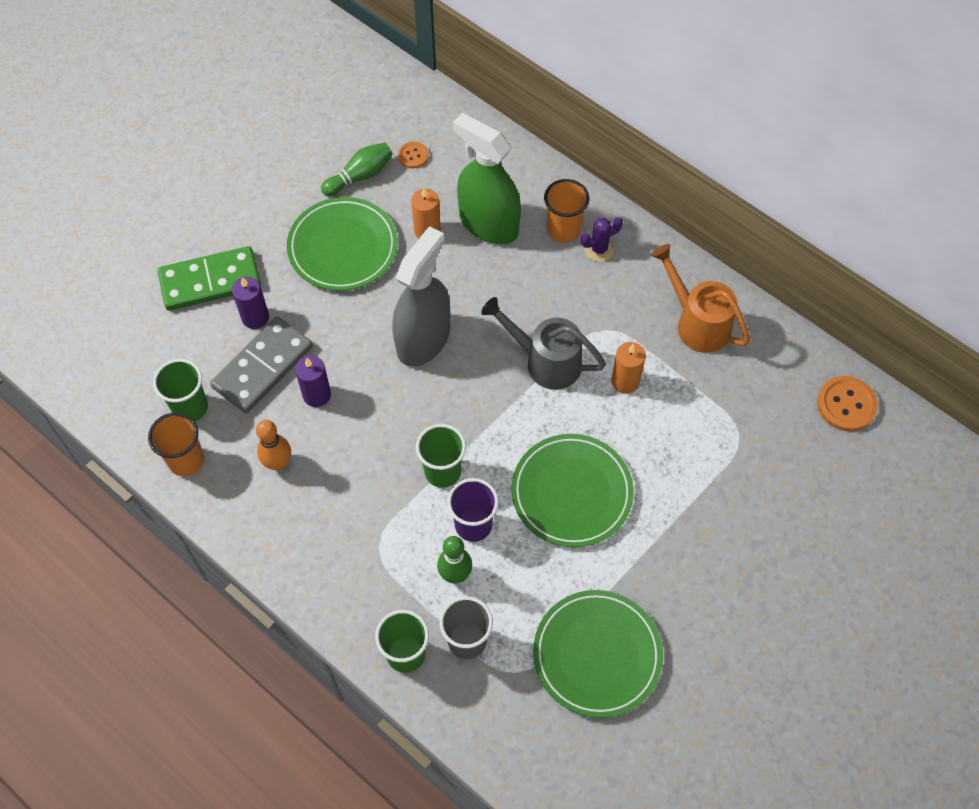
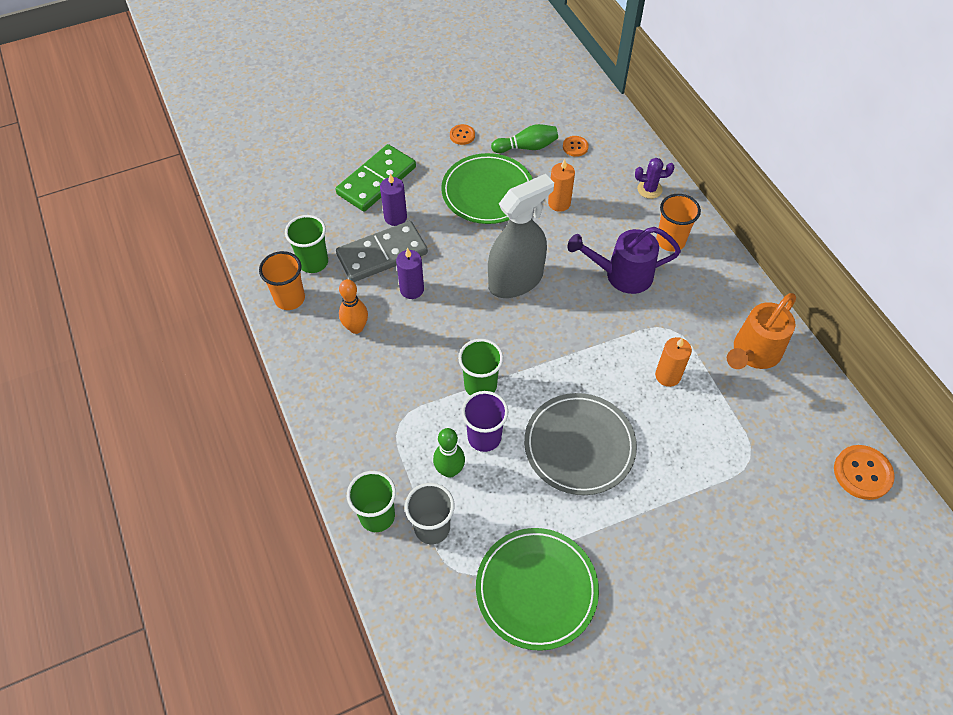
camera: 25 degrees right, 5 degrees down
green domino [158,246,261,311] -> green domino turned 60 degrees counterclockwise [336,144,416,211]
green spray bottle [453,113,521,245] -> none
grey watering can [481,297,606,390] -> none
green plate [511,434,634,547] -> grey plate [524,393,637,495]
purple cactus [581,217,623,262] -> purple cactus moved to [635,158,675,199]
orange watering can [651,244,750,353] -> orange watering can turned 120 degrees counterclockwise [727,293,796,369]
none -> orange button [450,124,475,145]
none -> purple watering can [568,227,681,294]

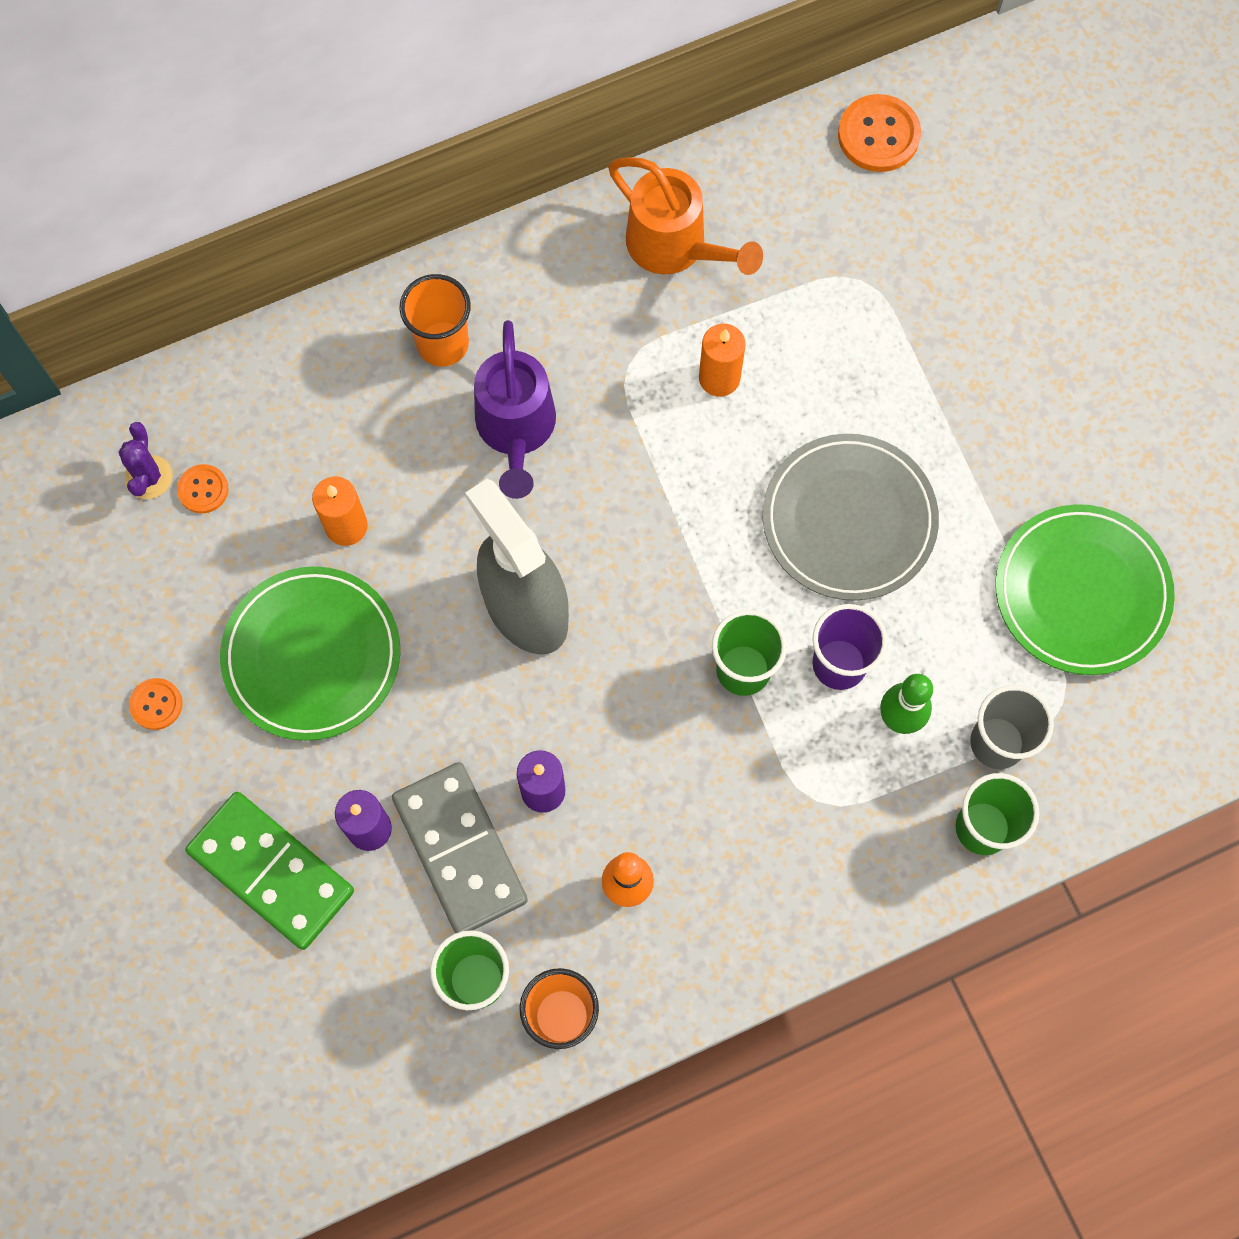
camera: 90 degrees left, 15 degrees up
green bowling pin [491,124,558,153] -> none
purple cactus [635,158,675,199] -> purple cactus moved to [119,422,173,499]

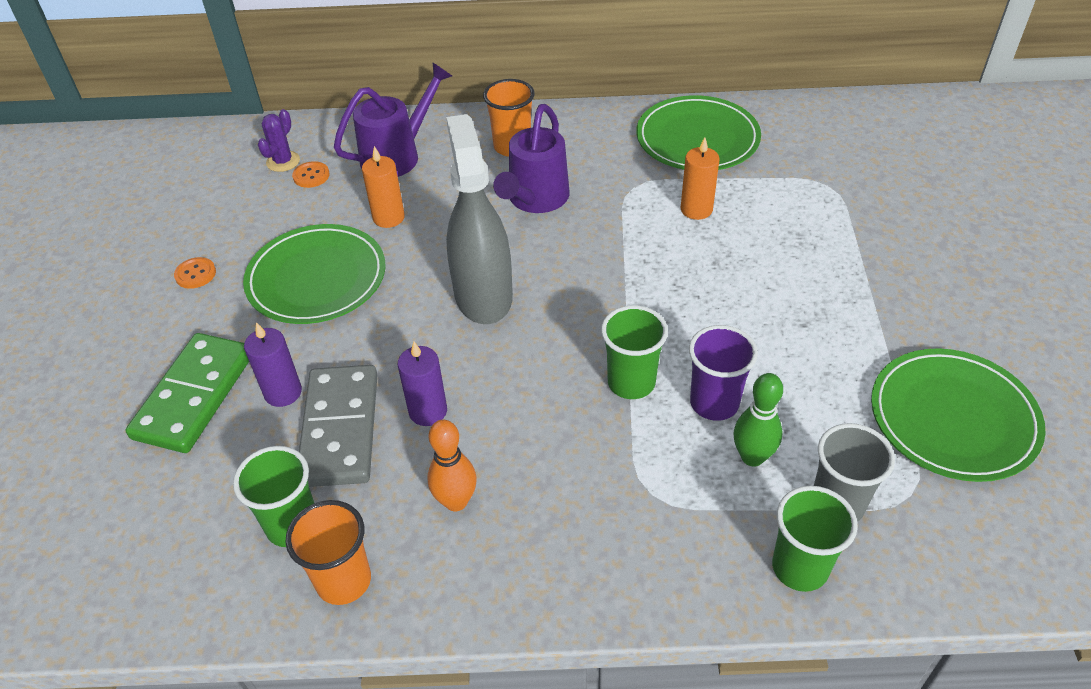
camera: 25 degrees right, 25 degrees down
green domino [185,792,354,950] -> green domino turned 45 degrees clockwise [125,333,249,453]
orange watering can [608,157,763,275] -> green plate [636,95,761,170]
grey plate [763,434,939,601] -> none
orange button [838,94,921,172] -> none
none -> purple watering can [334,62,452,177]

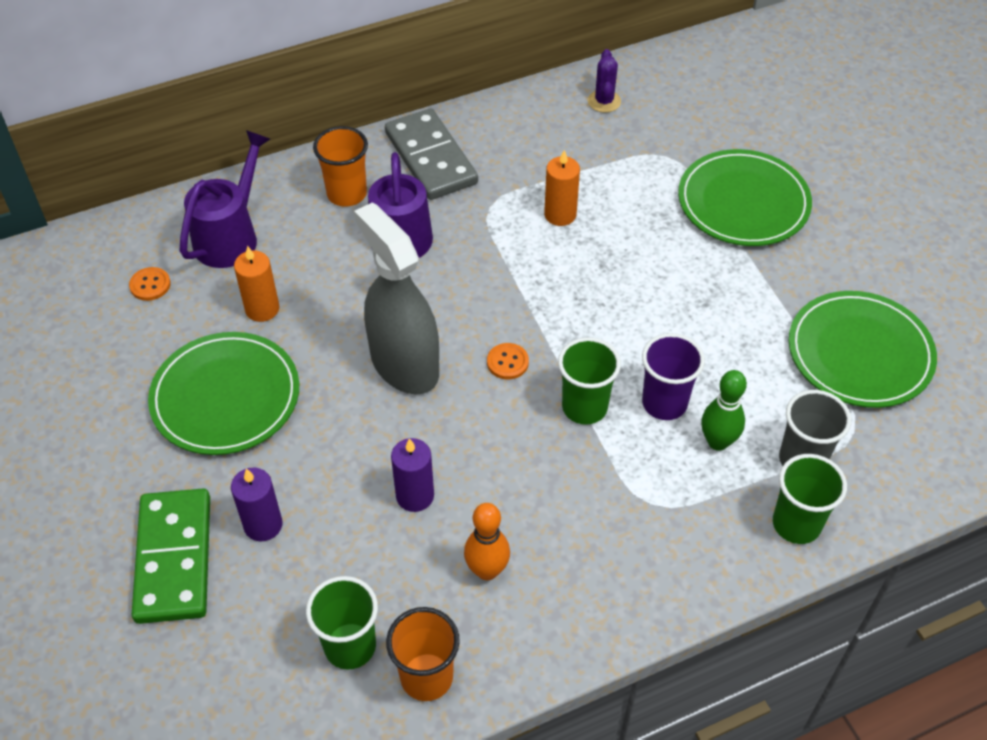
camera: 25 degrees left, 5 degrees up
orange button [174,257,216,289] -> orange button moved to [487,343,529,379]
purple cactus [258,109,300,172] -> purple cactus moved to [588,49,621,113]
grey domino [299,365,378,487] -> grey domino moved to [385,108,478,200]
green plate [636,95,761,170] -> green plate moved to [678,149,812,246]

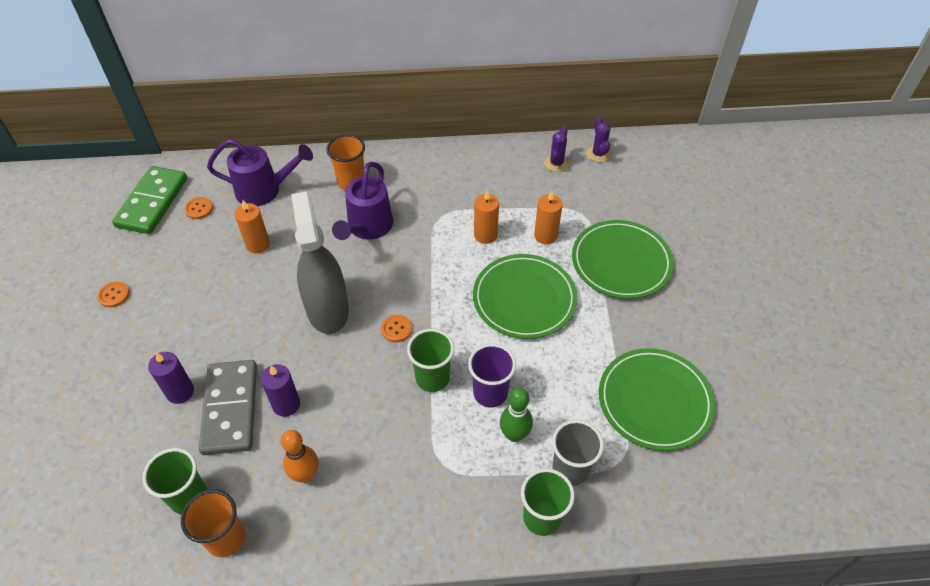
camera: 20 degrees right, 0 degrees up
green domino [132,488,210,624] -> green domino moved to [112,166,187,234]
green plate [148,332,299,455] -> green plate moved to [473,254,577,339]
purple watering can [179,130,270,268] -> purple watering can turned 45 degrees clockwise [207,139,313,206]
grey domino [385,108,478,200] -> grey domino moved to [199,360,257,455]
none -> orange button [97,282,129,308]
none -> orange candle [534,191,563,244]
none -> purple cactus [587,117,611,162]

